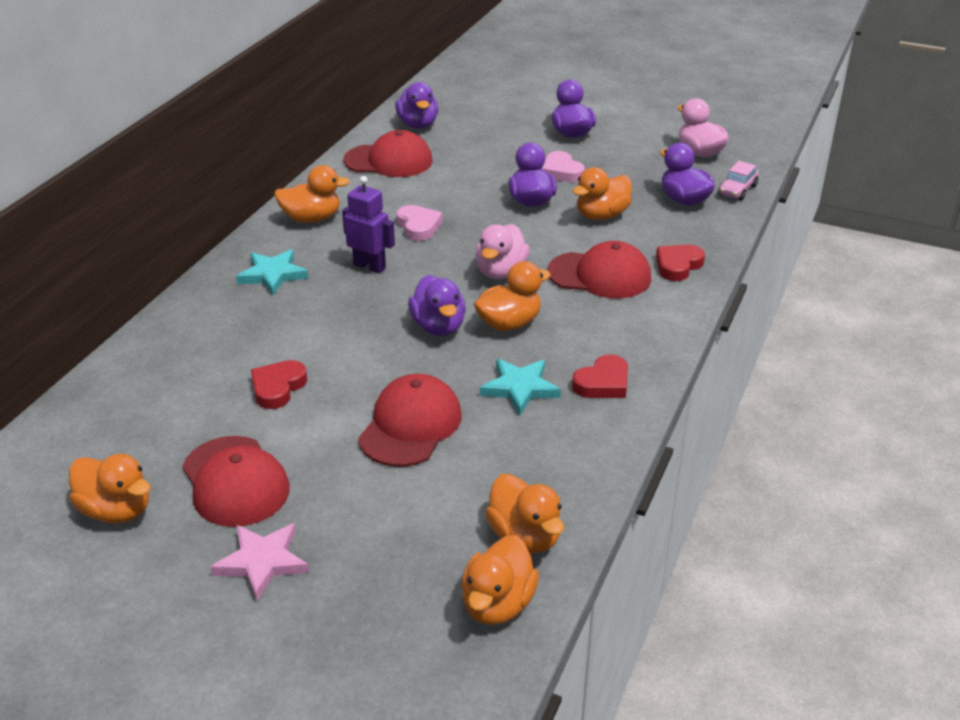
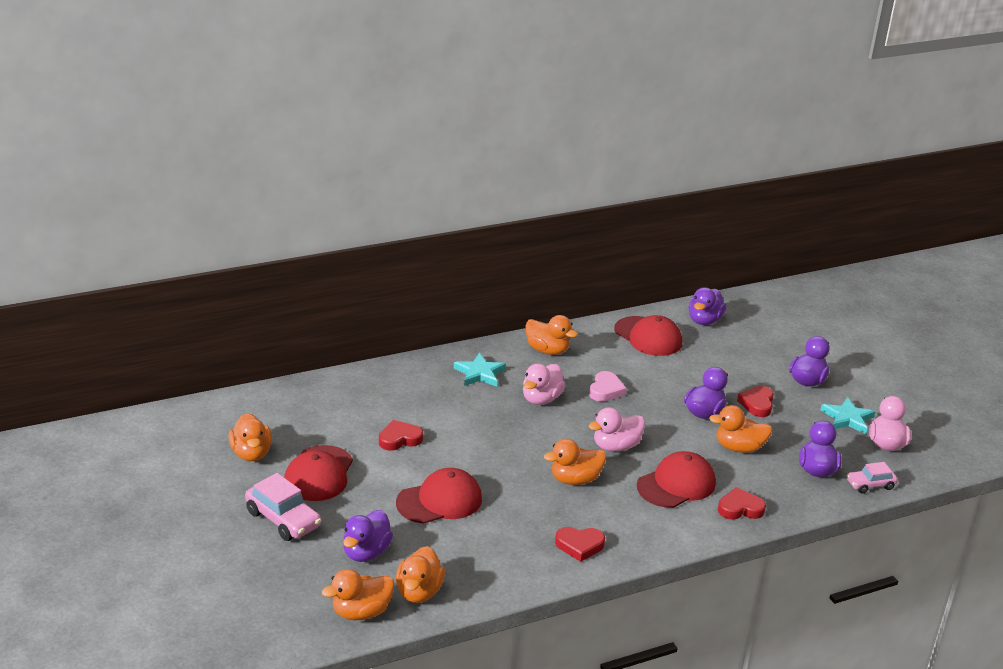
camera: 40 degrees right, 5 degrees down
pink star [211,523,309,601] -> pink car [245,473,322,541]
purple robot [342,176,395,274] -> pink duck [523,364,565,405]
purple duck [408,275,466,336] -> purple duck moved to [343,510,393,562]
orange duck [474,261,551,331] -> orange duck turned 150 degrees clockwise [544,438,606,485]
turquoise star [480,359,561,415] -> turquoise star moved to [820,397,876,434]
pink heart [542,151,585,182] -> red heart [737,386,774,417]
red cap [547,241,651,299] -> red cap turned 90 degrees counterclockwise [637,451,716,508]

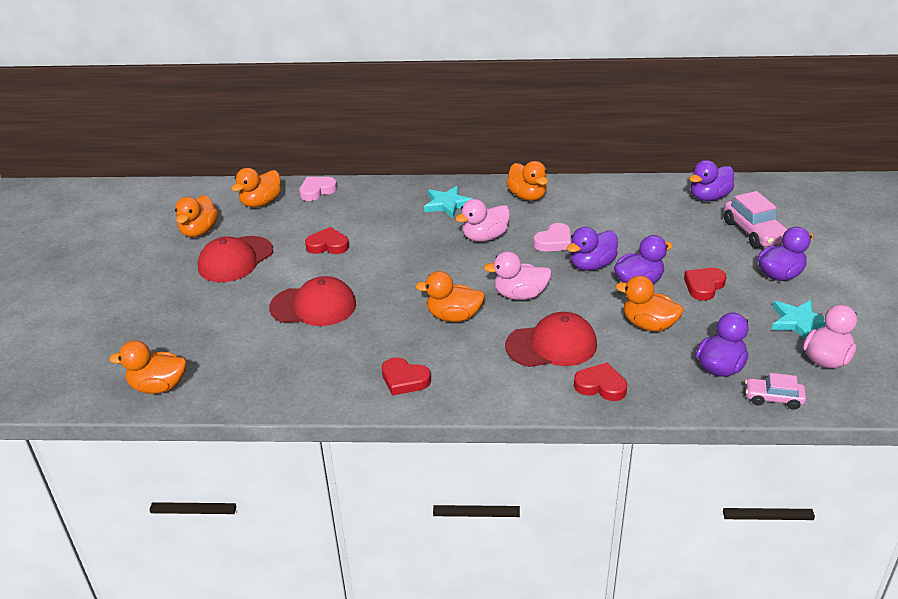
camera: 30 degrees right, 5 degrees up
pink car [245,473,322,541] -> pink car moved to [724,191,788,248]
purple duck [343,510,393,562] -> purple duck moved to [567,227,618,271]
orange duck [396,546,445,603] -> orange duck moved to [231,168,281,207]
red cap [614,315,682,356] -> none
none -> pink heart [299,177,337,201]

